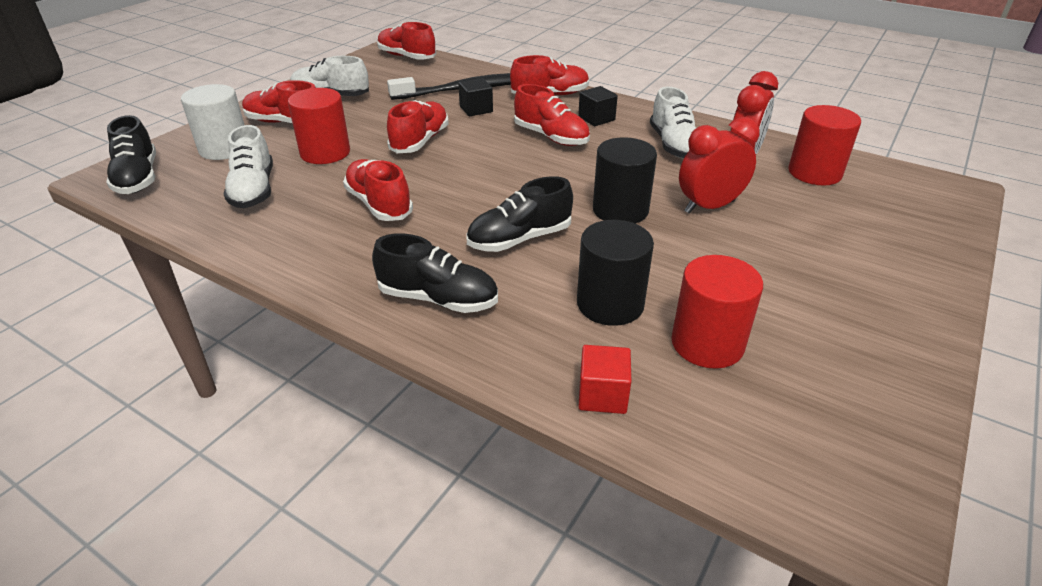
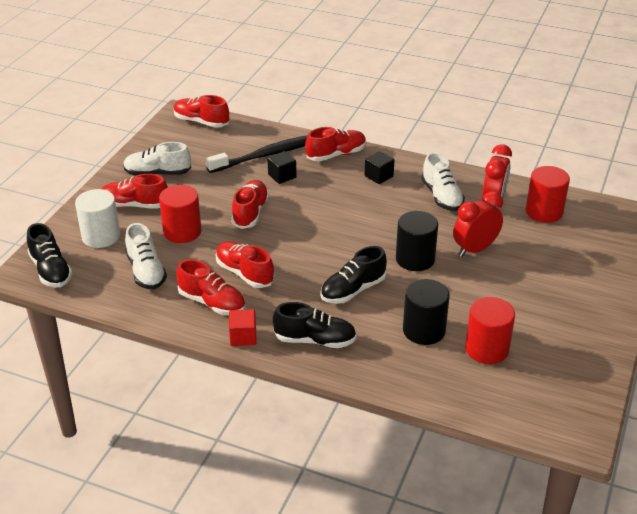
camera: 10 degrees left, 0 degrees up
red shoe [514,84,590,146] -> red shoe moved to [176,259,246,315]
red cube [578,345,631,414] -> red cube moved to [229,309,257,346]

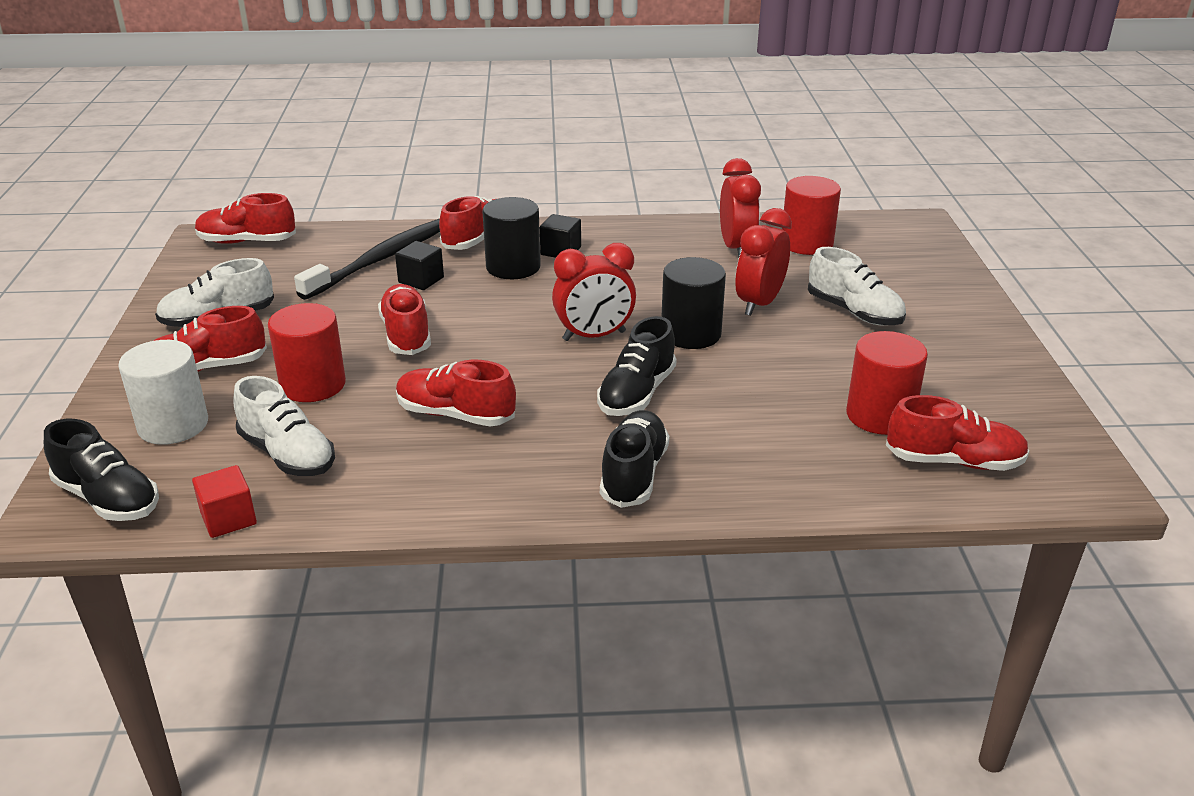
camera: 25 degrees left, 5 degrees down
red shoe [176,259,246,315] -> red shoe moved to [886,395,1029,471]
red cube [229,309,257,346] -> red cube moved to [192,465,257,538]
black shoe [273,302,357,348] -> black shoe turned 60 degrees counterclockwise [600,410,669,508]
black cylinder [403,279,450,345] -> black cylinder moved to [482,197,541,279]
white shoe [421,152,465,211] -> white shoe moved to [808,247,906,325]
none -> red clock [552,243,636,341]

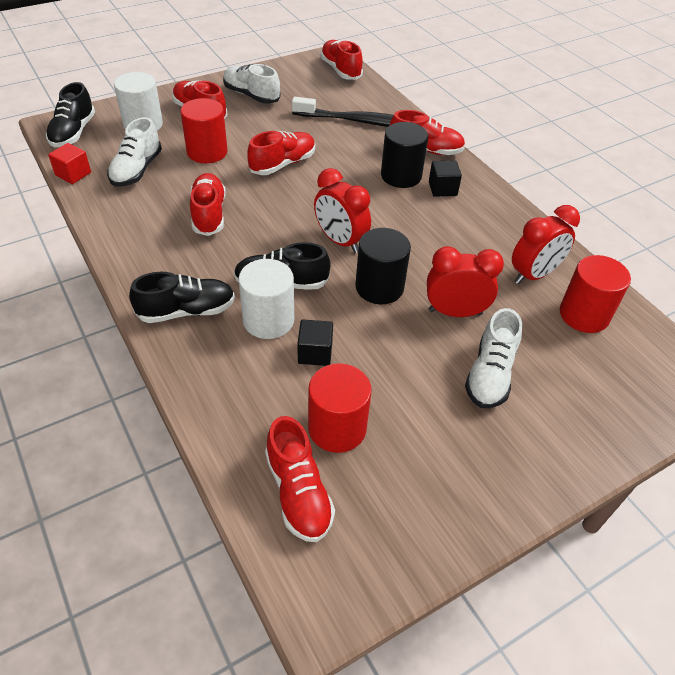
camera: 60 degrees right, 15 degrees up
black cube [395,241,444,290] -> black cube moved to [298,319,333,366]
none -> white cylinder [238,259,294,339]

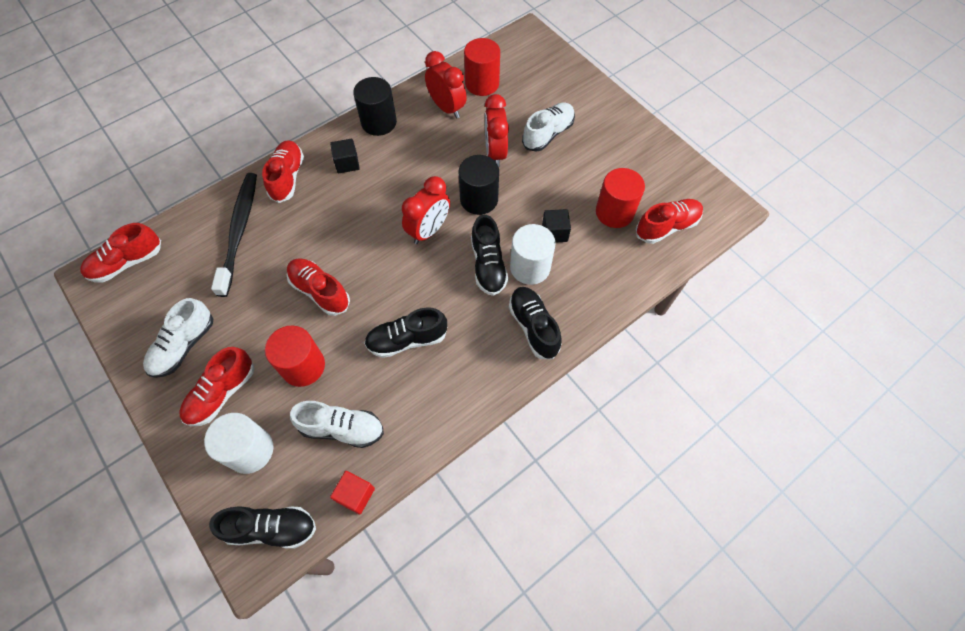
camera: 95 degrees left, 15 degrees up
red shoe [190,173,226,236] -> black shoe [364,307,447,358]
black cylinder [381,122,428,188] -> black cylinder moved to [353,77,397,136]
white shoe [465,308,522,408] -> white shoe turned 60 degrees counterclockwise [522,103,575,152]

